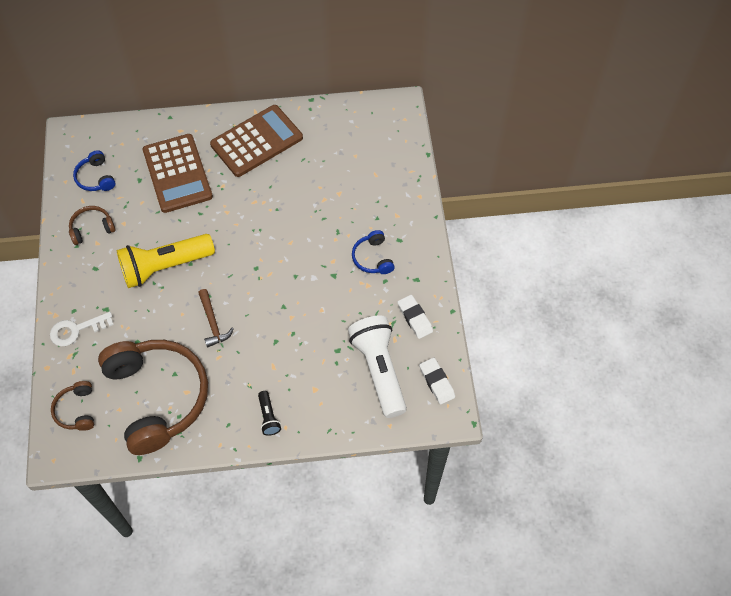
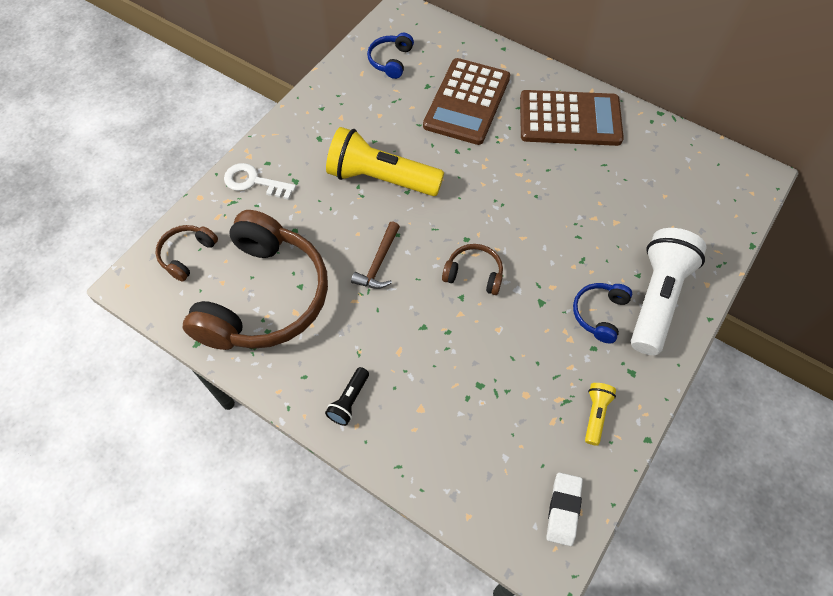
camera: 40 degrees right, 0 degrees up
brown headphones [69,206,116,245] -> brown headphones moved to [442,244,503,295]
white flashlight [348,315,407,418] -> white flashlight moved to [631,228,706,355]
white eraser [397,295,433,339] -> yellow flashlight [585,383,616,445]

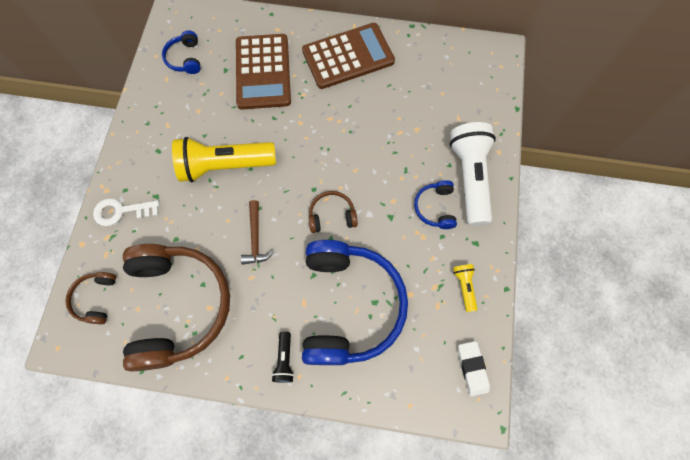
camera: 25 degrees left, 10 degrees up
none -> blue headphones [302,240,408,365]

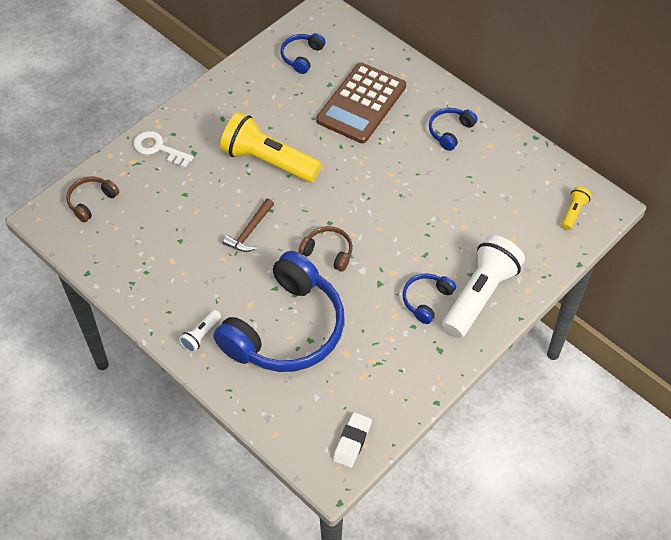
camera: 35 degrees right, 15 degrees down
brown headphones [123,244,230,371] -> none
black flashlight [272,332,294,383] -> white flashlight [179,310,221,353]
brown calculator [302,23,395,89] -> blue headphones [429,108,478,151]
yellow flashlight [453,264,477,312] -> yellow flashlight moved to [562,186,592,230]

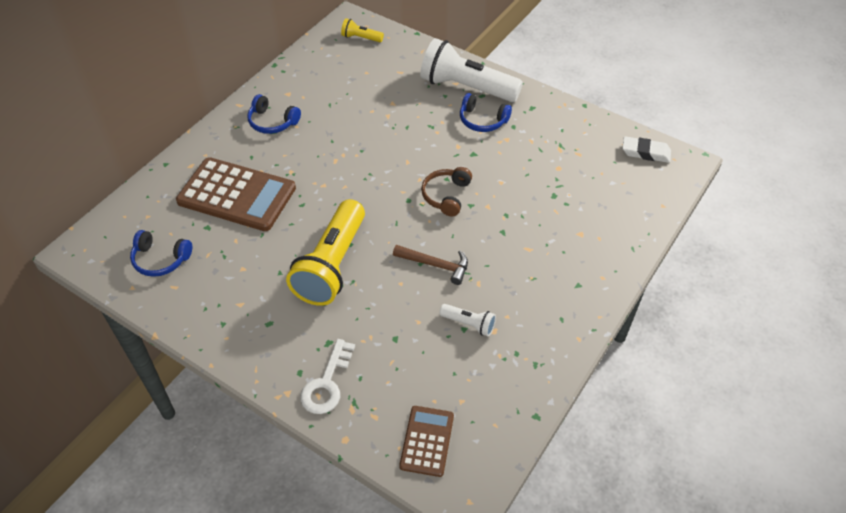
camera: 100 degrees left, 5 degrees down
brown headphones [66,177,119,222] -> brown calculator [399,406,454,477]
white flashlight [179,310,221,353] -> white flashlight moved to [439,304,496,337]
blue headphones [213,251,345,372] -> none

